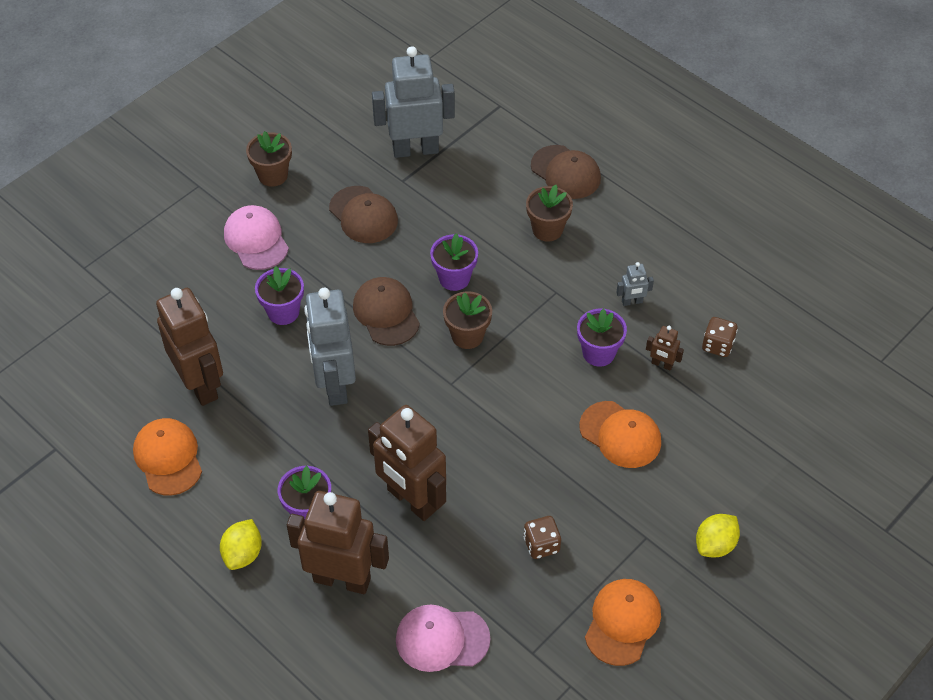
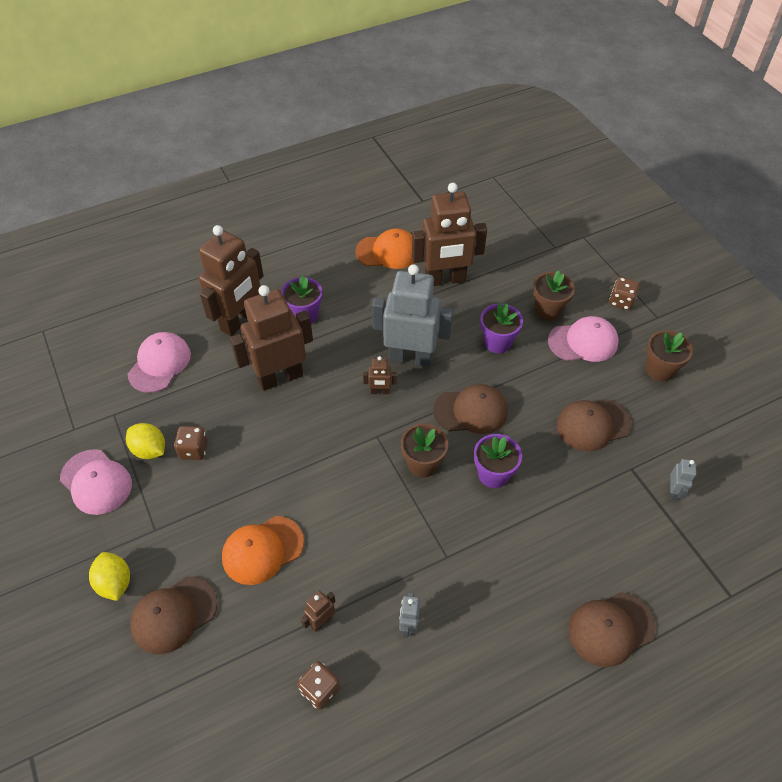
camera: 110 degrees right, 0 degrees up
yellow lemon [220,519,262,570] -> yellow lemon moved to [126,423,165,459]
grey robot [372,46,455,158] -> grey robot [670,459,696,501], size x0.42
brown flower pot [526,185,573,242] -> brown flower pot moved to [533,271,575,321]
purple flower pot [577,309,627,367] -> none
orange cap [585,579,661,666] -> pink cap [60,449,132,515]
none -> brown cap [130,576,218,654]
none -> brown robot [363,356,397,394]
none -> brown dice [609,277,640,310]

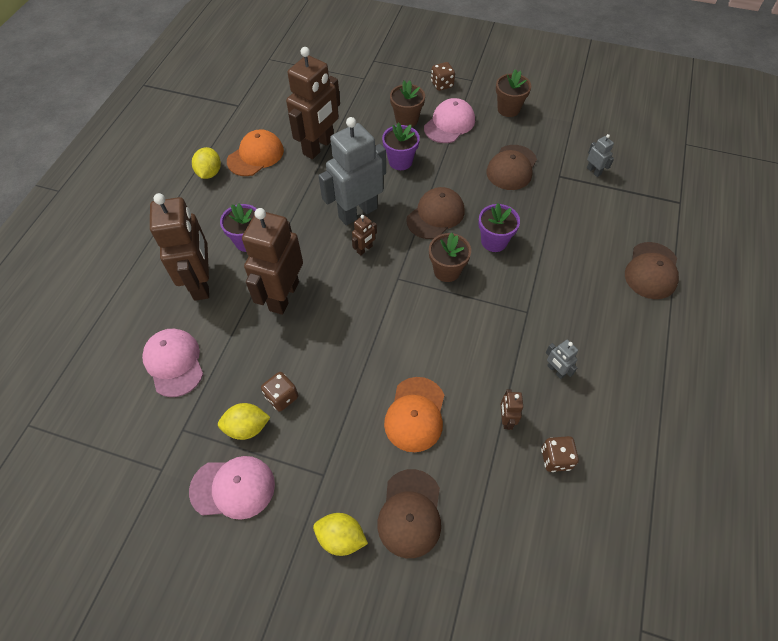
camera: 45 degrees left, 5 degrees up
none -> yellow lemon [192,147,221,179]

